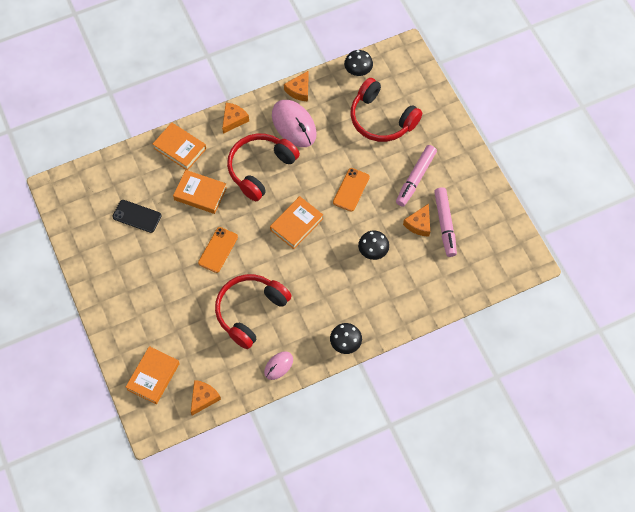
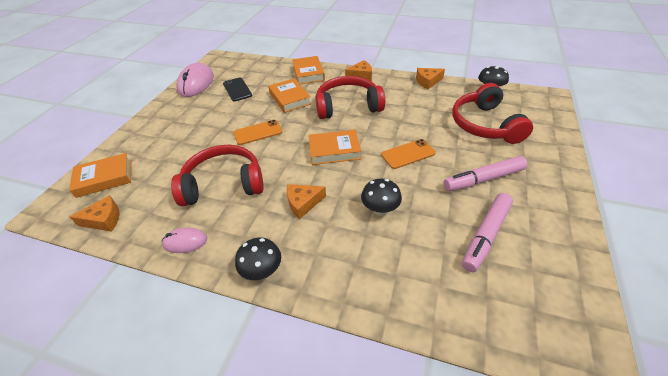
camera: 45 degrees right, 20 degrees down
pink mouse [272,100,317,147] -> pink mouse moved to [177,63,214,97]
orange cheese [403,204,430,236] -> orange cheese moved to [287,184,326,219]

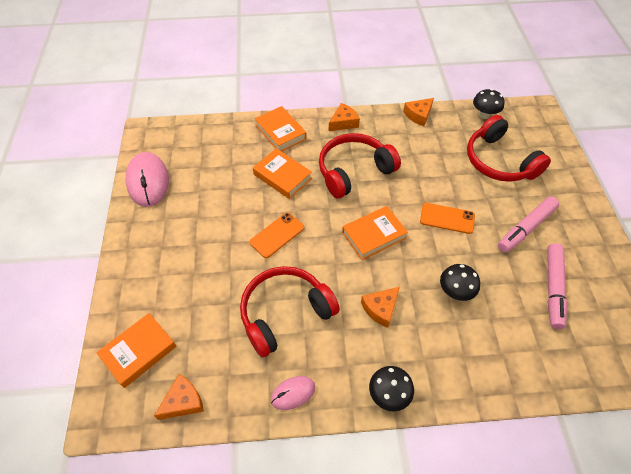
camera: 25 degrees left, 10 degrees up
black phone [223,77,252,101] -> none
orange phone [381,139,436,169] -> orange phone turned 60 degrees clockwise [420,203,475,234]

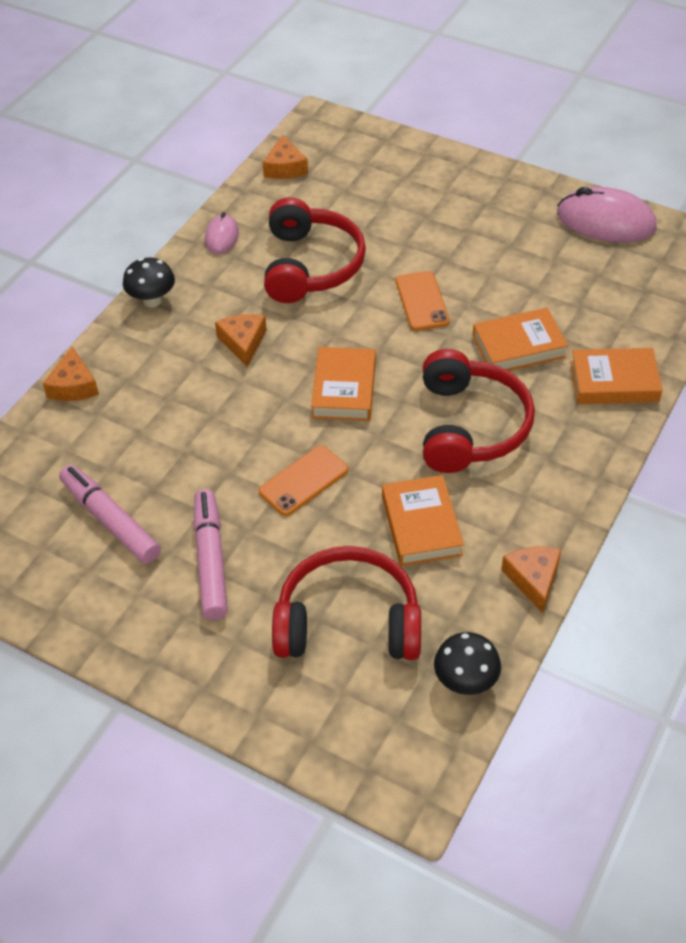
camera: 125 degrees right, 5 degrees down
orange book [96,313,176,388] -> orange book moved to [382,475,464,566]
orange cheese [329,103,360,131] -> orange cheese moved to [42,347,99,401]
black mushroom [440,264,480,301] -> none

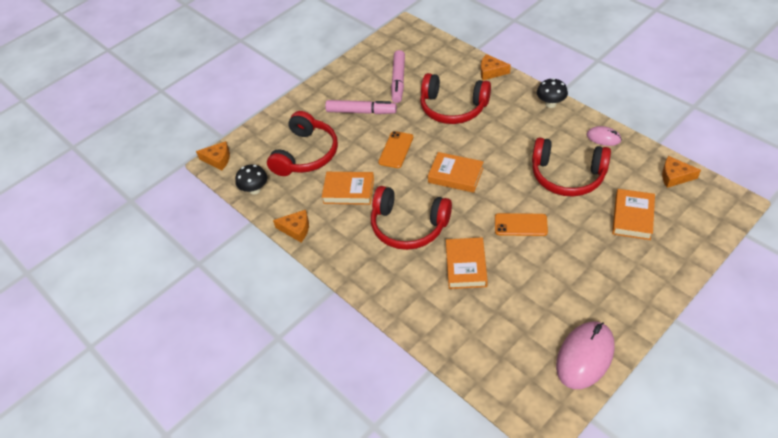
camera: 110 degrees right, 0 degrees up
pink marker [59,465,161,564] -> pink marker turned 120 degrees clockwise [391,50,405,103]
orange cheese [215,314,267,368] -> orange cheese moved to [196,141,230,170]
orange phone [259,445,348,516] -> orange phone turned 45 degrees clockwise [378,131,413,168]
orange book [570,348,663,404] -> orange book moved to [612,189,655,240]
none -> red headphones [420,73,491,124]

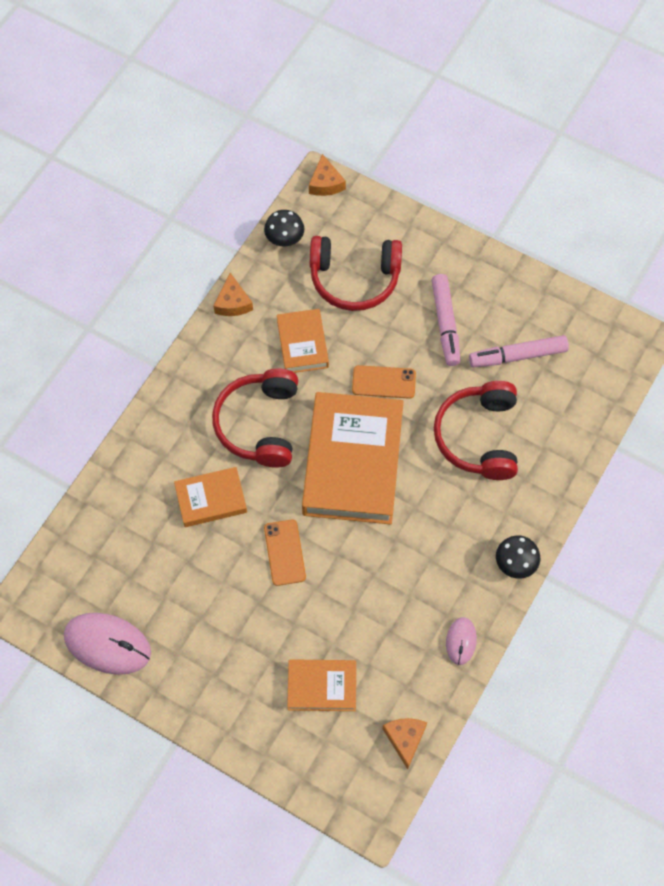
camera: 70 degrees right, 15 degrees up
orange book [428,152,484,193] -> orange book [302,392,404,524], size x1.96
orange cheese [481,54,511,80] -> none
red headphones [532,137,611,196] -> none

